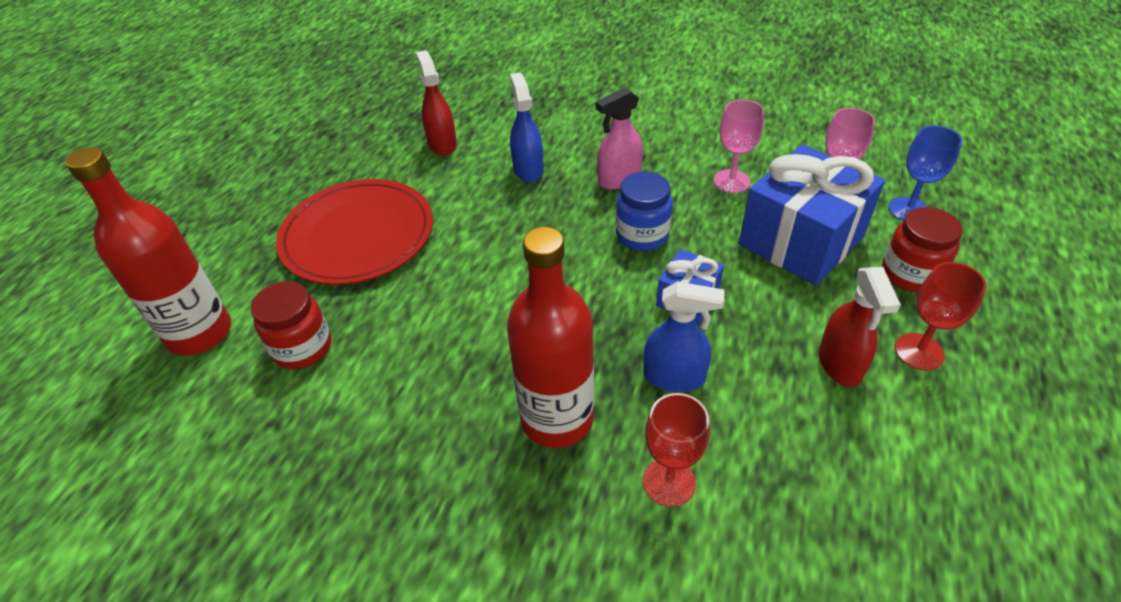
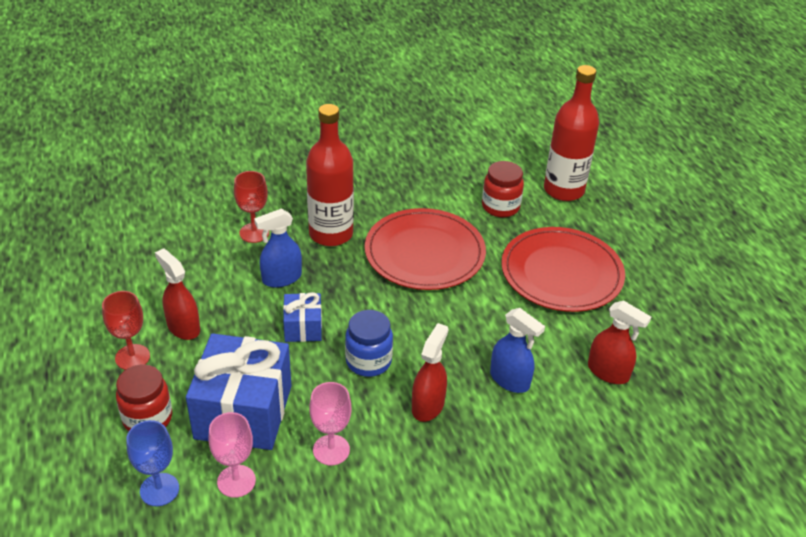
camera: 140 degrees right, 5 degrees down
pink spray bottle [596,87,643,190] -> red spray bottle [412,323,448,422]
none -> red plate [365,208,486,290]

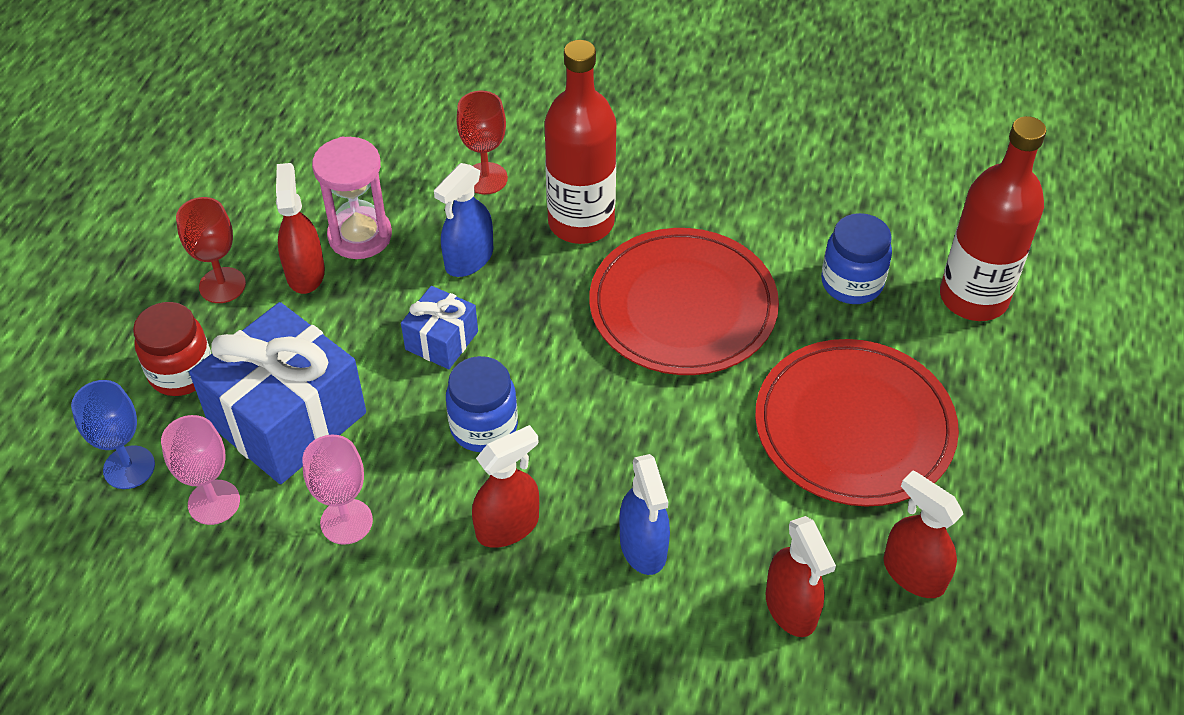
camera: 35 degrees right, 10 degrees up
blue spray bottle [254,209,302,288] -> blue spray bottle turned 60 degrees counterclockwise [434,163,493,277]
red jar [482,161,524,218] -> blue jar [821,213,892,304]
none -> pink hourglass [312,136,392,259]
none -> red spray bottle [884,471,963,598]

